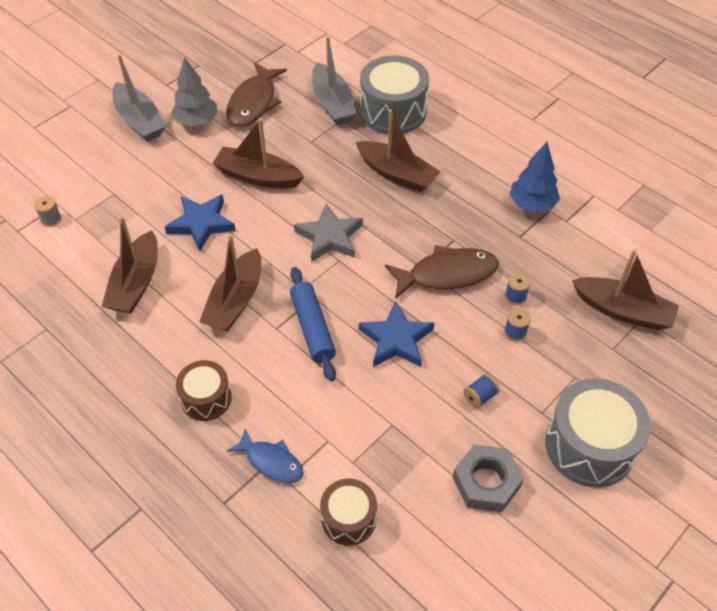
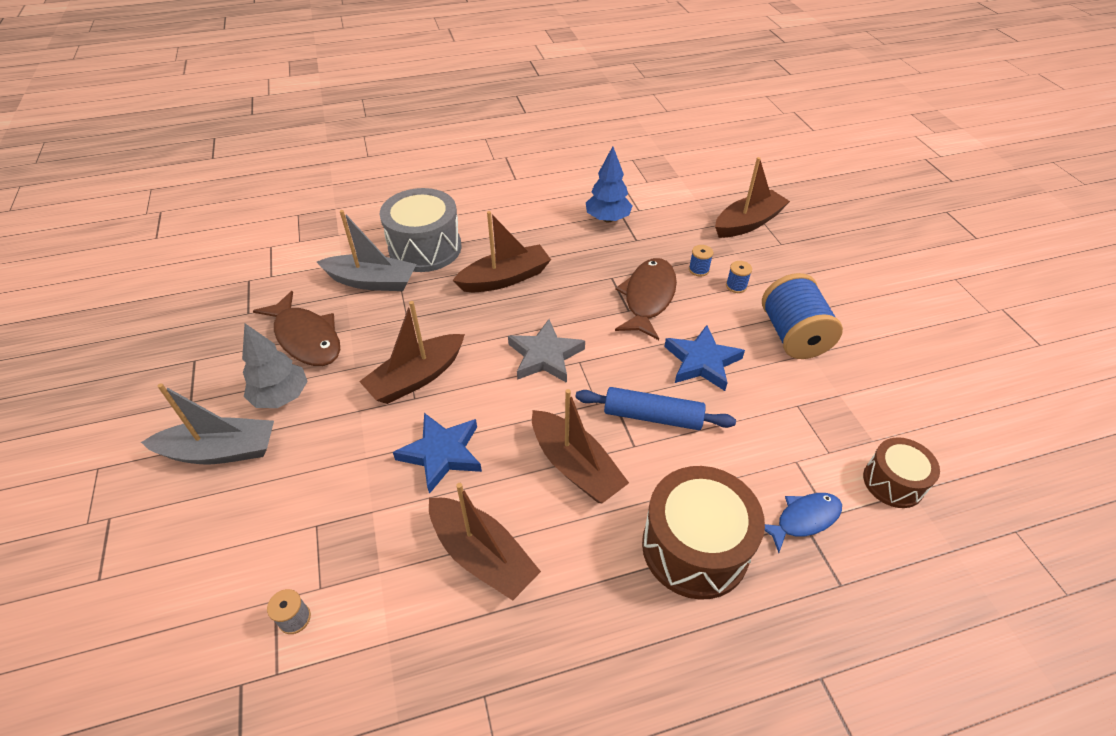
camera: 60 degrees left, 5 degrees down
brown drum [176,360,232,421] -> brown drum [642,466,765,600], size x1.70
grey nut [453,444,524,512] -> none
blue spool [463,374,500,408] -> blue spool [762,273,843,359], size x2.45
grey drum [545,378,651,487] -> none

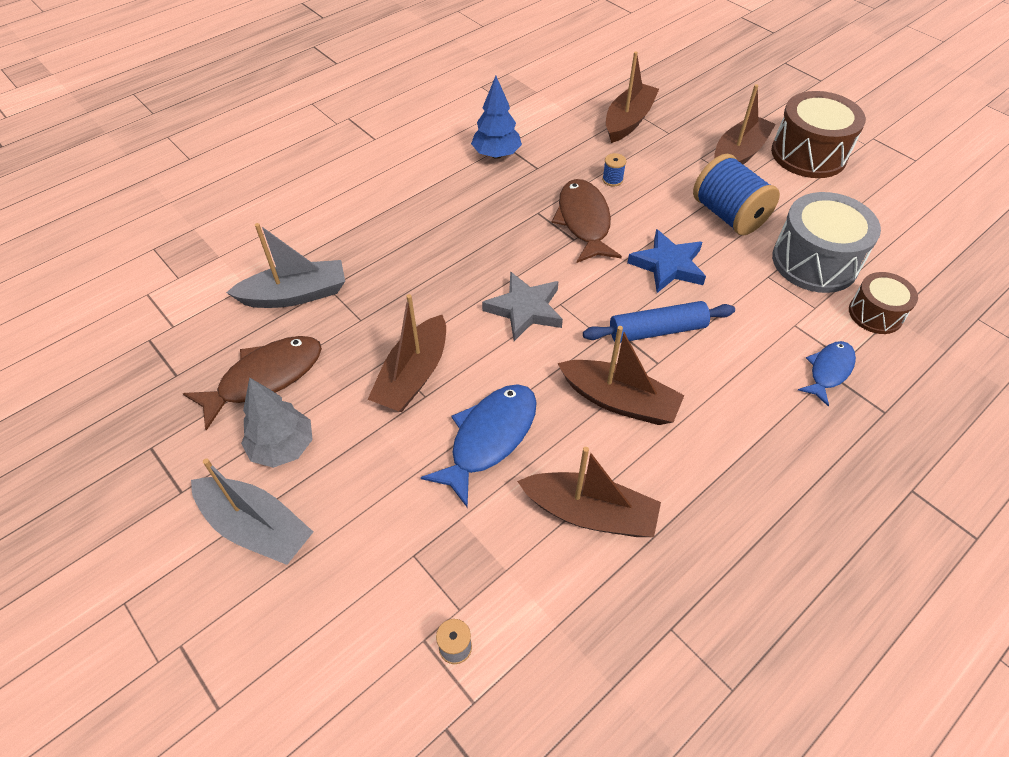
camera: 25 degrees left, 5 degrees up
grey boat [141,383,274,464] -> grey boat turned 60 degrees clockwise [191,458,313,565]
brown fish [253,291,340,366] -> brown fish turned 60 degrees counterclockwise [183,336,322,431]
grey drum [380,188,461,272] -> grey drum moved to [772,192,881,293]
blue star [393,413,482,494] -> blue fish [421,384,537,507]
brown boat [452,211,551,292] -> brown boat moved to [714,84,776,165]
brown drum [642,466,765,600] -> brown drum moved to [771,91,866,178]
blue spool [726,261,752,293] -> none

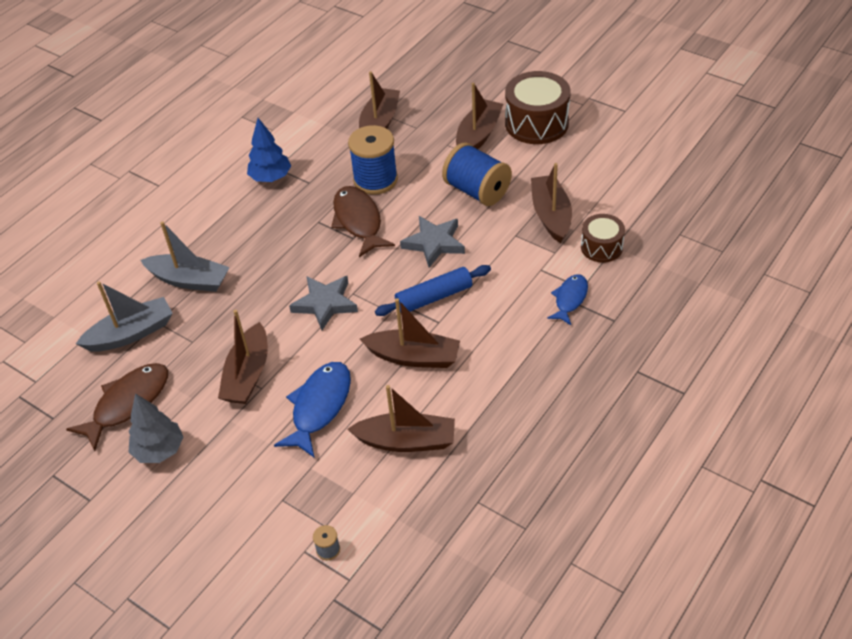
camera: 10 degrees left, 5 degrees down
grey boat [191,458,313,565] -> grey boat moved to [141,221,230,292]
blue spool [602,153,626,187] -> blue spool [348,125,398,195], size x2.45
blue star [627,229,706,293] -> grey star [400,216,465,268]
grey drum [772,192,881,293] -> brown boat [531,163,572,243]

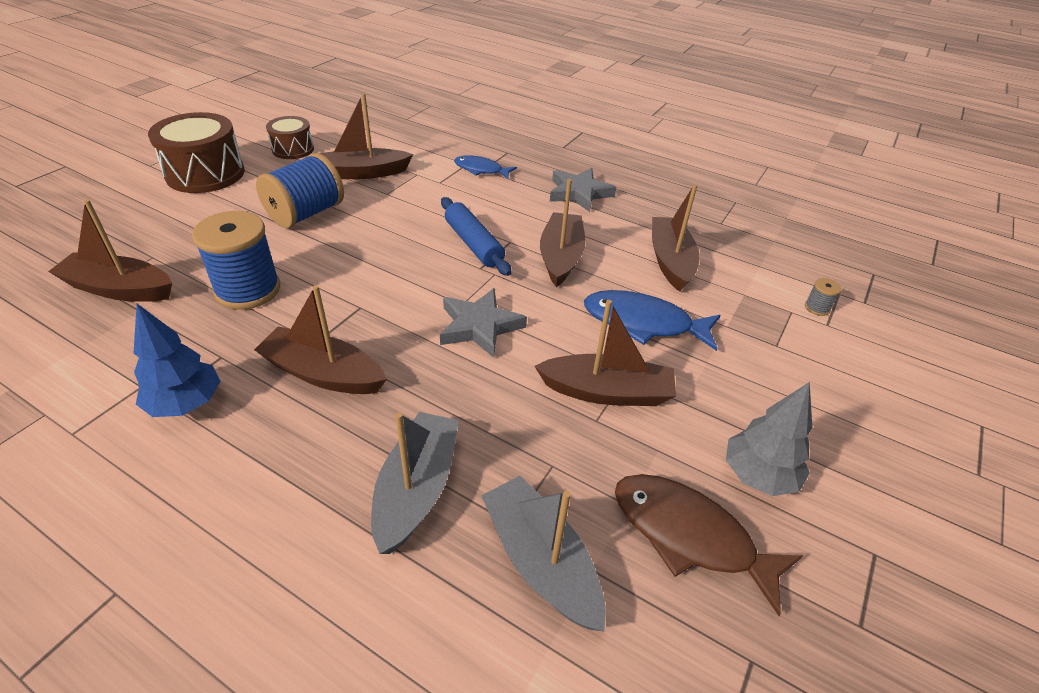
camera: 100 degrees left, 5 degrees down
brown fish [331,186,395,257] -> none
grey star [400,216,465,268] -> grey star moved to [550,168,616,212]
brown boat [456,83,503,149] -> brown boat moved to [254,285,387,394]
brown drum [581,214,625,263] -> brown drum moved to [266,116,314,159]

